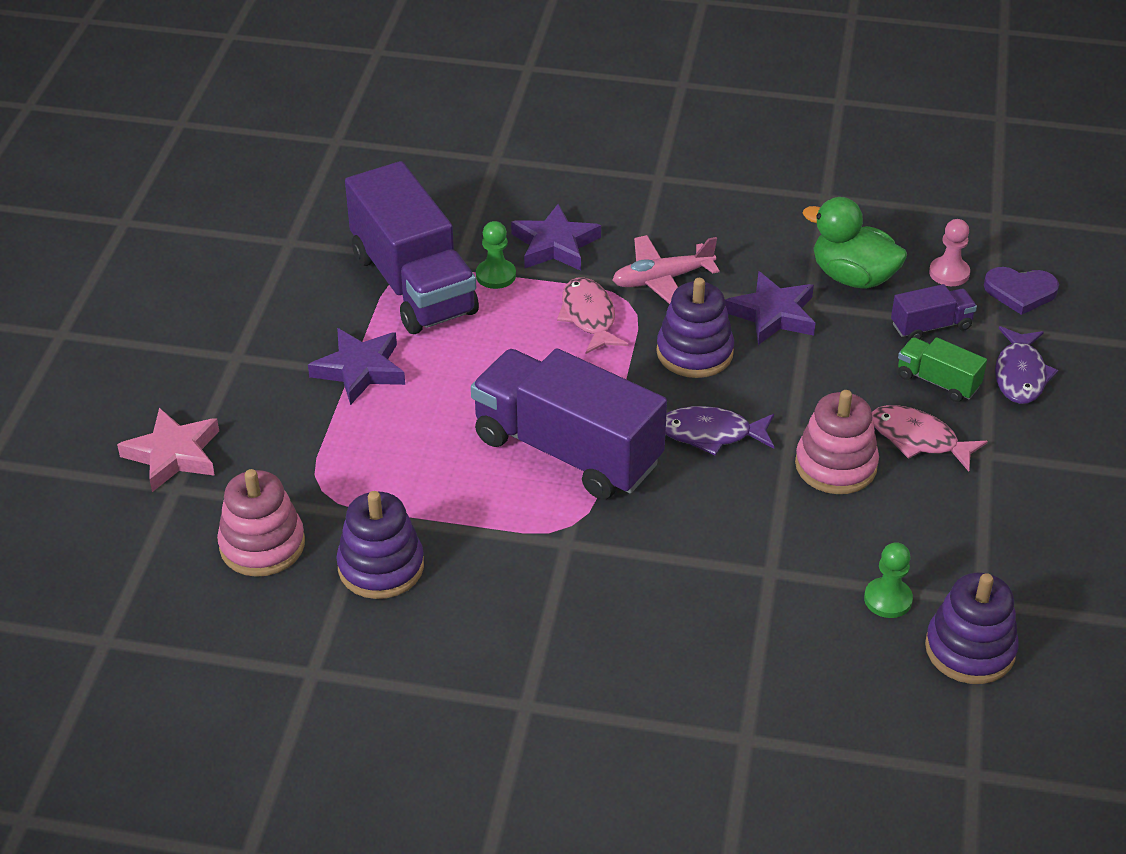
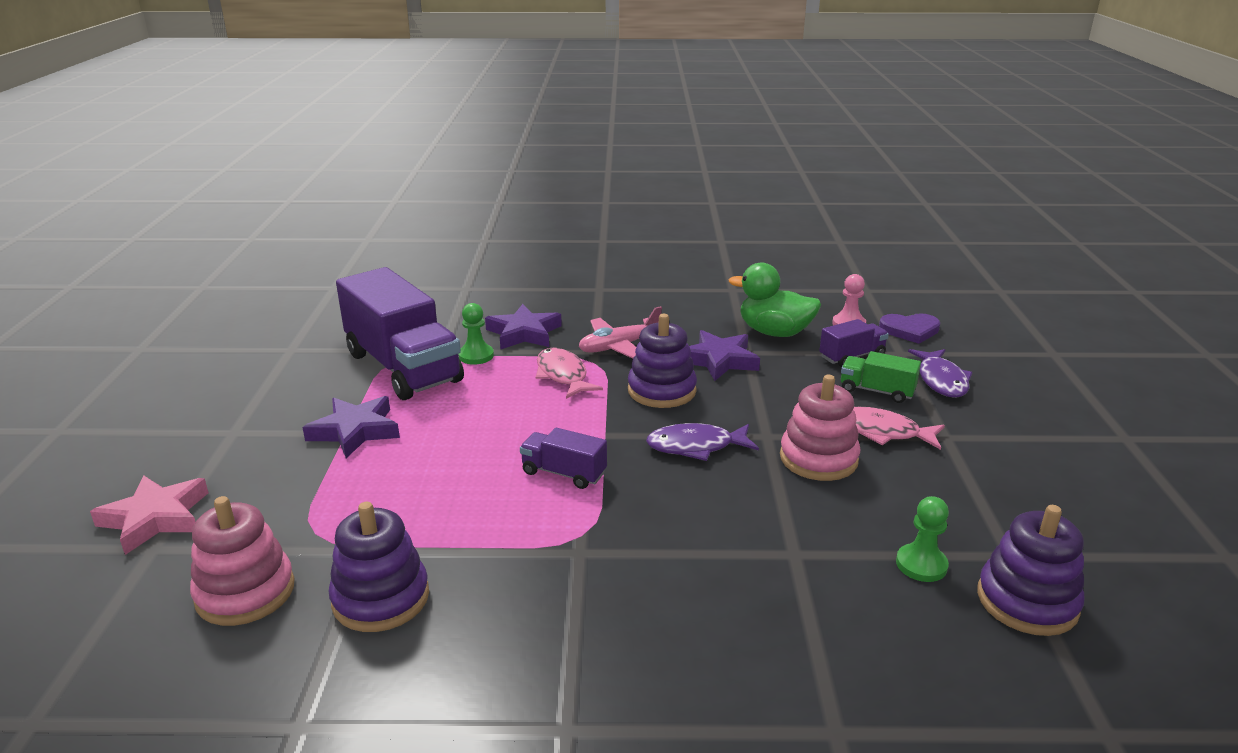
camera: 10 degrees left, 15 degrees down
purple truck [471,348,667,499] -> purple truck [520,427,607,489], size x0.45

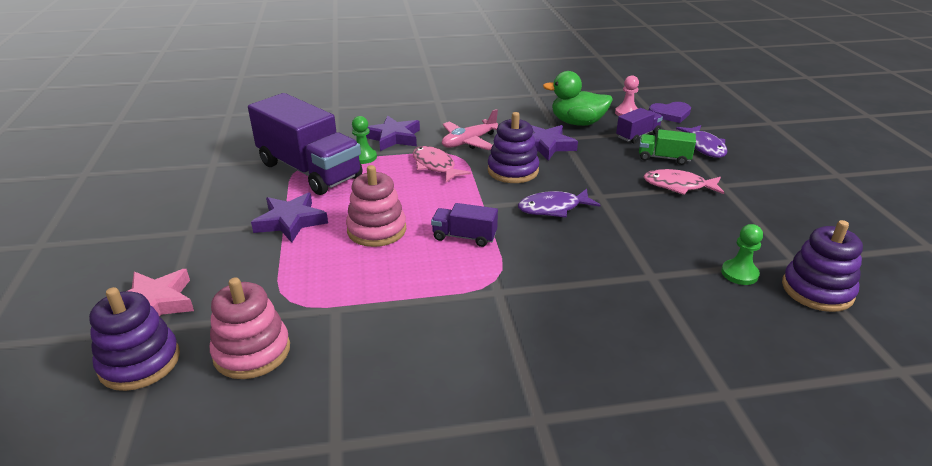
camera: 10 degrees left, 5 degrees up
purple stacking toy [329,502,429,632] -> purple stacking toy moved to [89,287,180,391]
pink stacking toy [780,375,860,481] -> pink stacking toy moved to [346,165,406,247]

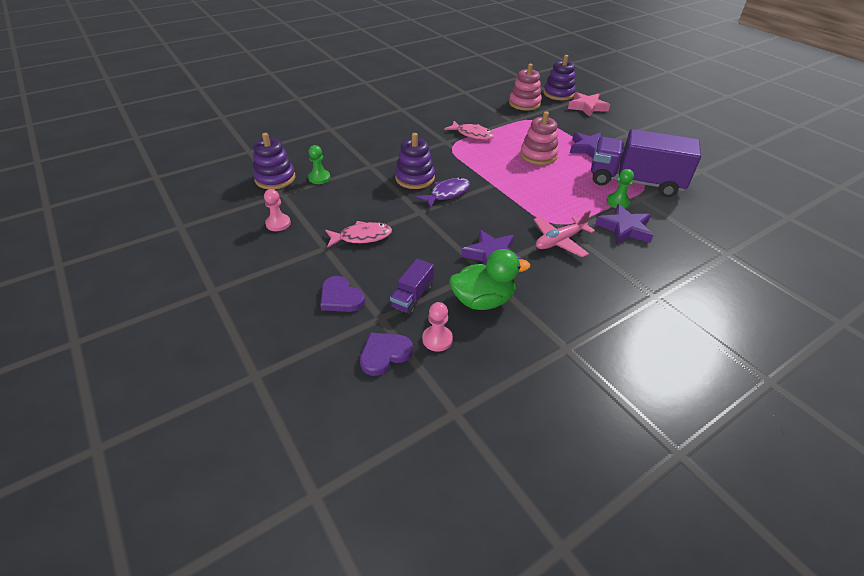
camera: 155 degrees right, 10 degrees up
pink fish [413,146,471,182] -> pink fish moved to [444,121,494,140]
purple truck [431,203,498,247] -> none
pink plane [442,109,498,150] -> pink plane turned 150 degrees counterclockwise [534,210,595,258]
purple stacking toy [488,112,539,183] -> purple stacking toy moved to [395,133,435,189]
green truck [639,129,696,165] -> none
purple fish [676,125,727,158] -> purple heart [320,276,365,312]
none -> pink pawn [264,189,291,231]

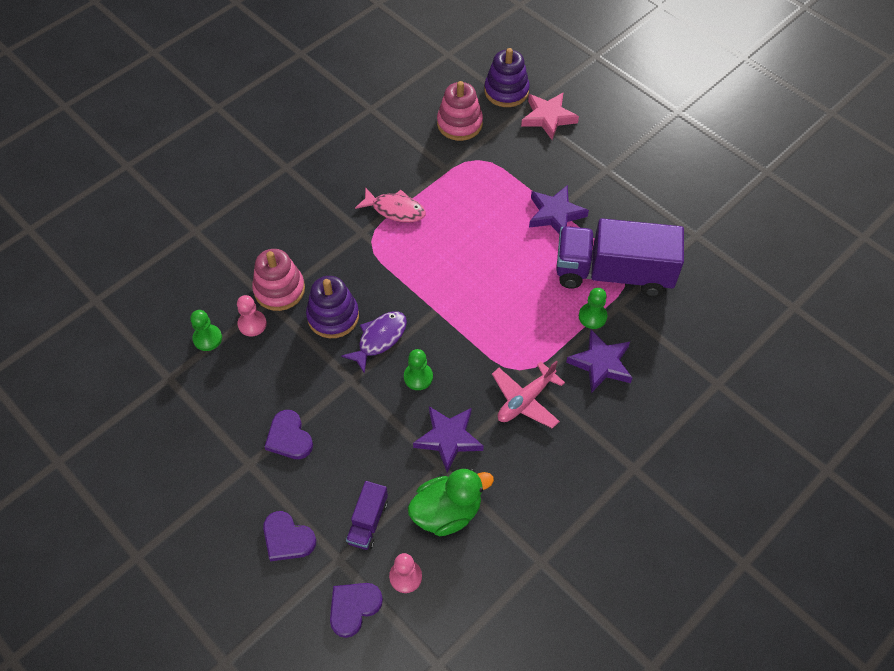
camera: 10 degrees left, 15 degrees up
purple stacking toy [253,133,295,189] -> none
pink pawn [264,189,291,231] -> pink pawn moved to [237,295,267,337]
pink fish [325,221,392,248] -> purple heart [264,410,313,459]
pink stacking toy [520,111,559,165] -> pink stacking toy moved to [252,249,305,311]
none -> green pawn [404,349,433,390]

